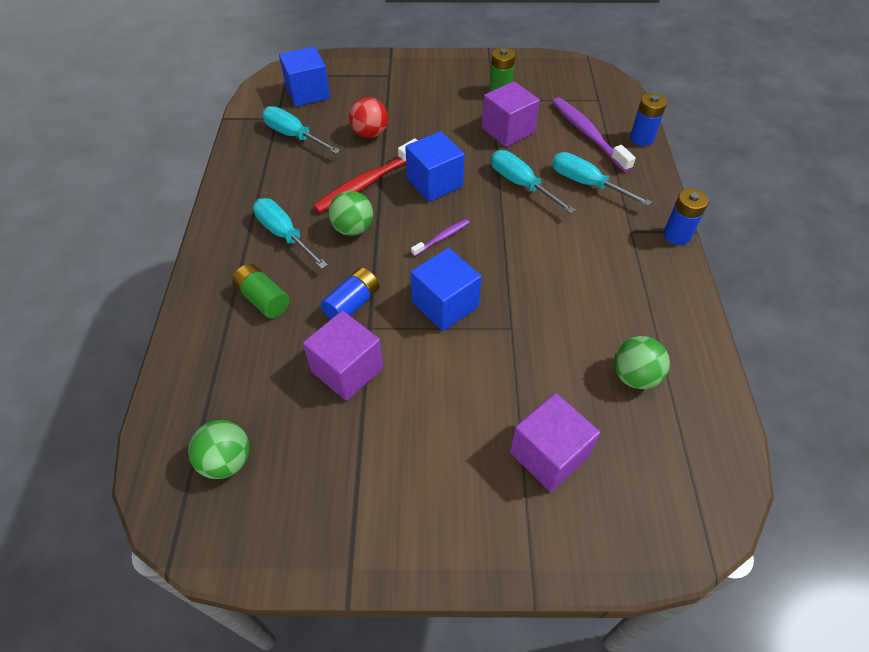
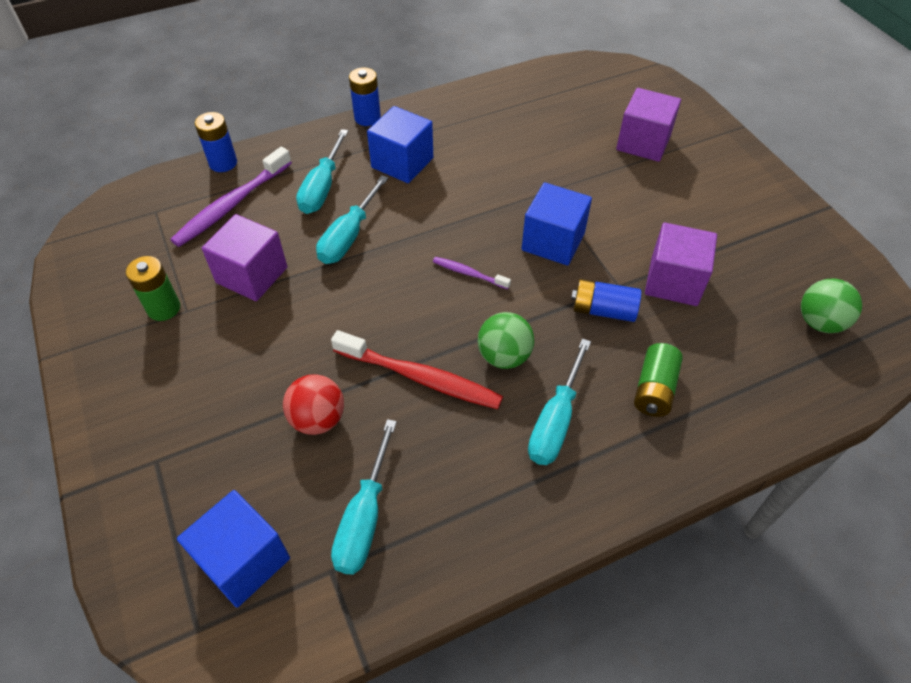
camera: 115 degrees left, 0 degrees up
blue cube [405,131,465,202] -> blue cube moved to [367,106,433,183]
green ball [614,336,670,389] -> none

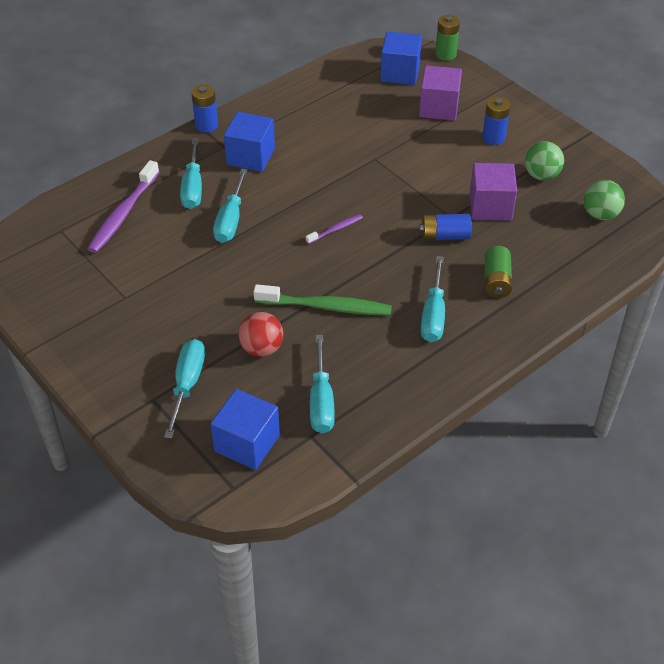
camera: 15 degrees left, 5 degrees down
green battery [126,256,180,321] -> green battery moved to [435,15,460,61]
blue battery [195,112,237,172] -> blue battery moved to [482,96,510,145]
purple cube [202,214,287,301] -> none
red toothbrush [331,330,503,409] -> green toothbrush [253,284,392,315]
purple toothbrush [433,257,511,289] -> purple toothbrush turned 135 degrees clockwise [306,214,363,244]
green ball [478,312,534,369] -> green ball moved to [525,141,564,181]
blue cube [522,182,592,266] -> blue cube moved to [380,32,422,85]
none -> turquoise screwdriver [164,339,205,438]

